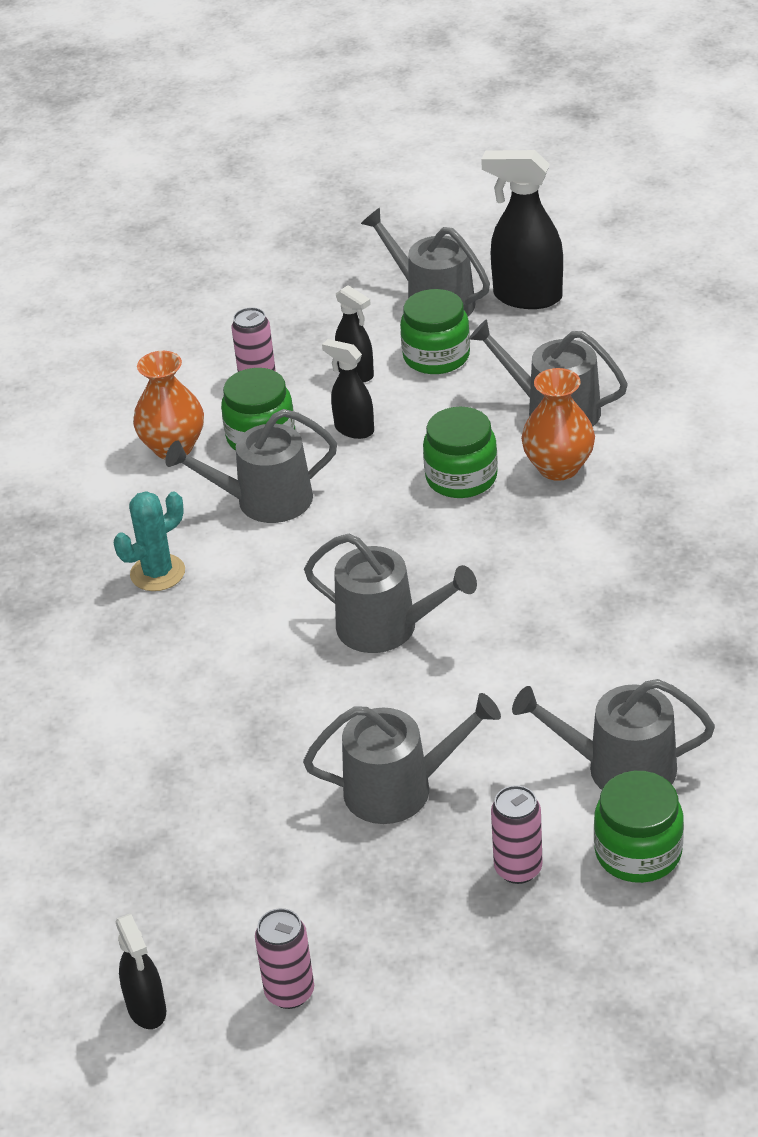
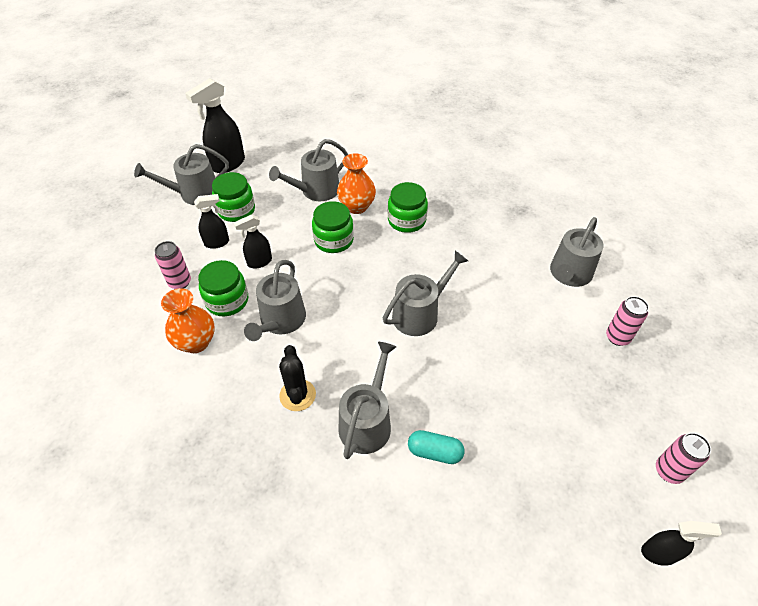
camera: 65 degrees left, 10 degrees up
turquoise cactus [114,491,185,591] -> black cactus [279,345,316,411]
grey watering can [303,693,501,824] -> grey watering can moved to [339,342,396,459]
green jar [594,771,684,883] -> green jar moved to [388,182,428,233]
none -> turquoise capsule [408,430,465,464]

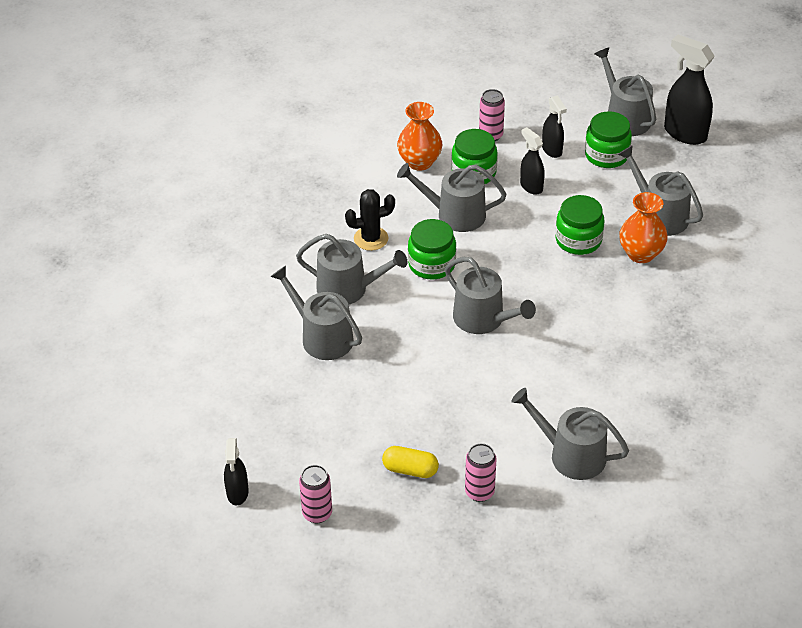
camera: 85 degrees right, 5 degrees down
green jar [388,182,428,233] -> green jar moved to [408,219,456,279]
turquoise capsule [408,430,465,464] -> grey watering can [271,266,362,360]
none -> yellow capsule [382,446,439,478]

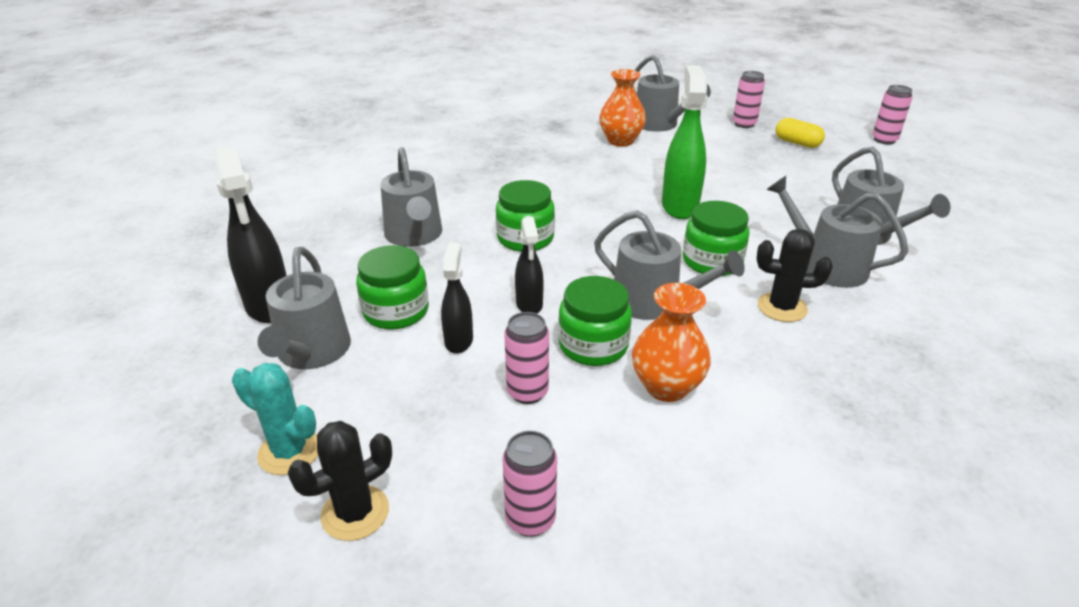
camera: 155 degrees left, 10 degrees down
black spray bottle [224,438,249,505] -> none
grey watering can [445,257,536,334] -> green spray bottle [662,65,708,219]
orange vase [619,192,668,263] -> orange vase moved to [599,69,646,147]
none -> turquoise cactus [232,363,318,475]
none -> black cactus [288,421,392,541]
none -> pink can [502,431,557,537]

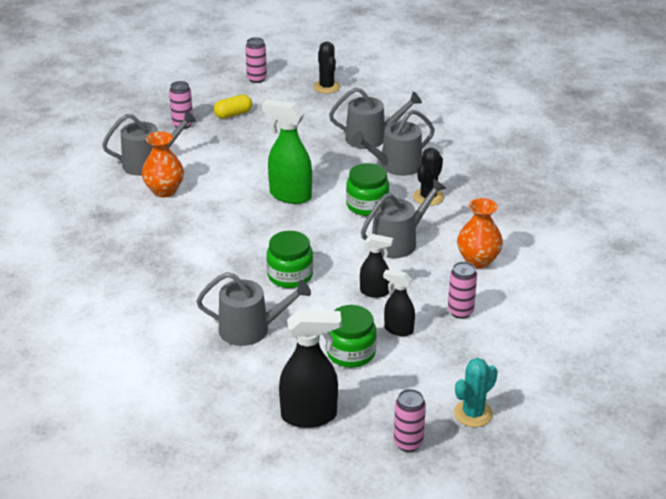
camera: 70 degrees left, 0 degrees up
grey watering can [258,247,351,369] -> none
black cactus [288,421,392,541] -> black cactus moved to [313,42,340,94]
pink can [502,431,557,537] -> pink can moved to [394,389,426,452]
green jar [558,276,632,366] -> none

